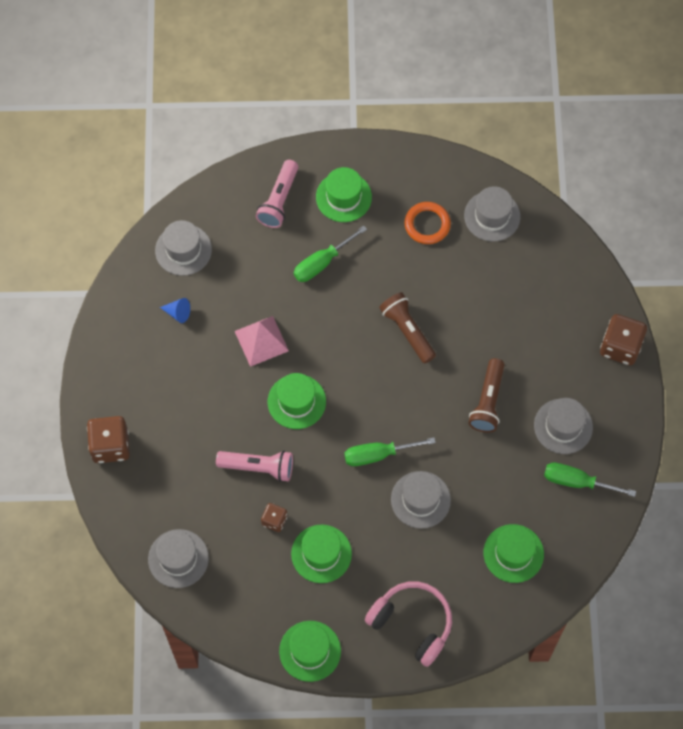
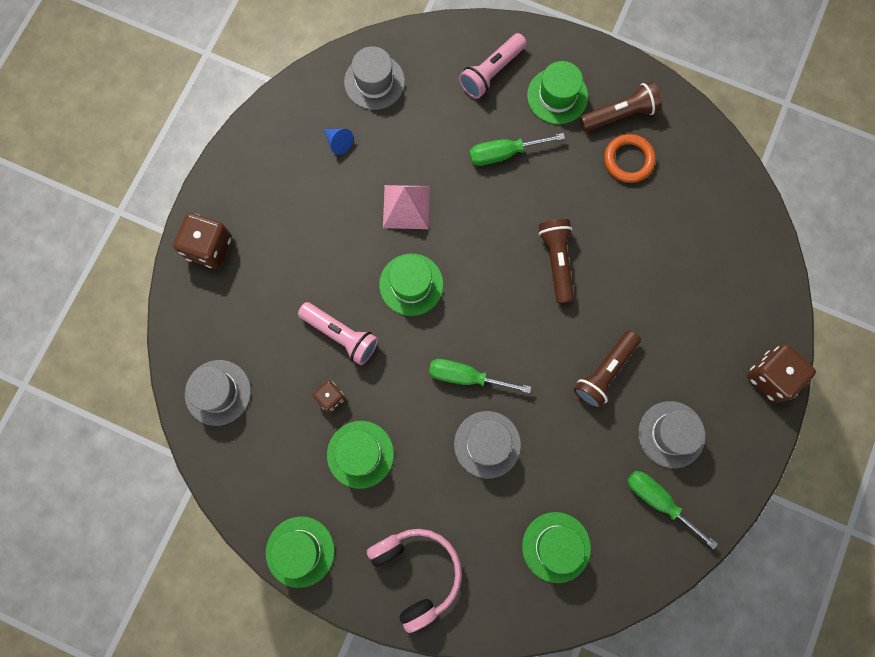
camera: 25 degrees right, 10 degrees up
grey hat [464,186,520,242] -> none
none -> brown flashlight [579,81,662,132]

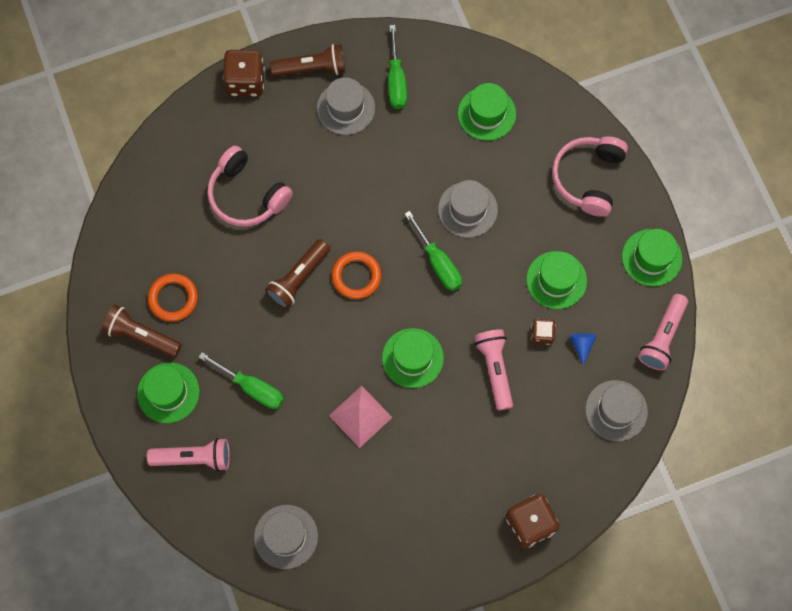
camera: 135 degrees left, 5 degrees down
blue cone [324,129,353,155] -> blue cone moved to [569,333,597,365]
brown flashlight [573,330,641,409] -> brown flashlight moved to [270,44,345,77]
none -> pink headphones [207,146,293,227]
none -> orange ring [332,251,381,299]
none -> pink flashlight [638,294,688,370]

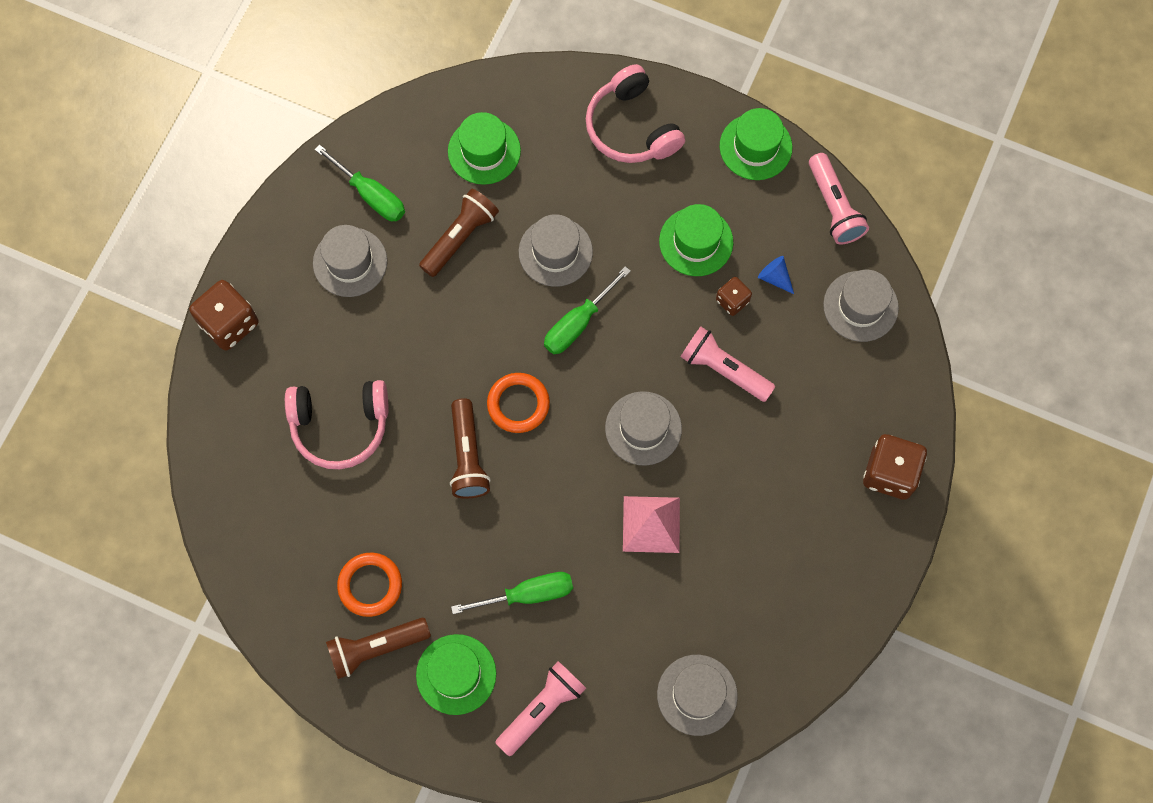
camera: 45 degrees left, 0 degrees up
brown flashlight [270,44,345,77] -> brown flashlight moved to [419,188,499,277]
green hat [382,328,444,388] -> grey hat [605,391,682,466]
green screwdriver [405,211,462,291] -> green screwdriver turned 120 degrees clockwise [544,266,631,354]

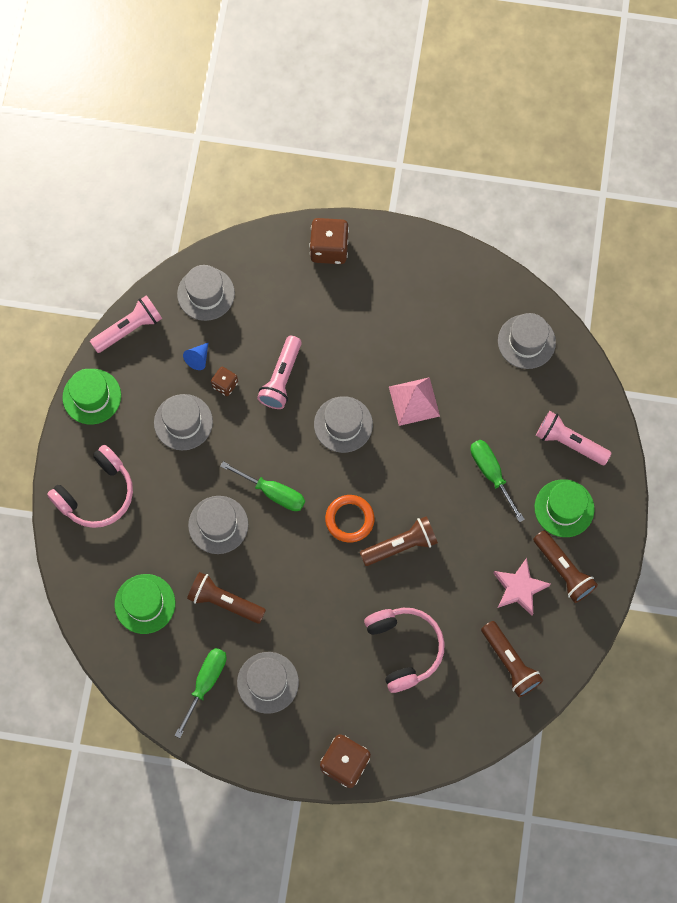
camera: 105 degrees left, 0 degrees up
orange ring [337,553,402,617] -> pink star [493,558,550,616]
green hat [659,204,733,276] -> grey hat [154,394,213,450]
none -> brown flashlight [481,621,543,697]

